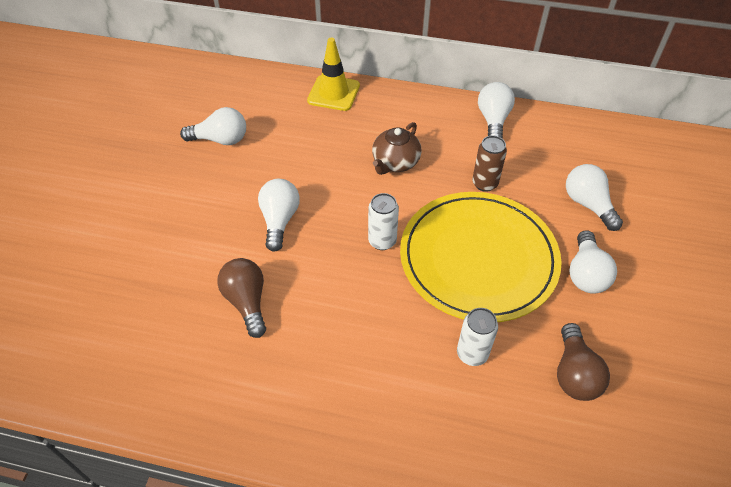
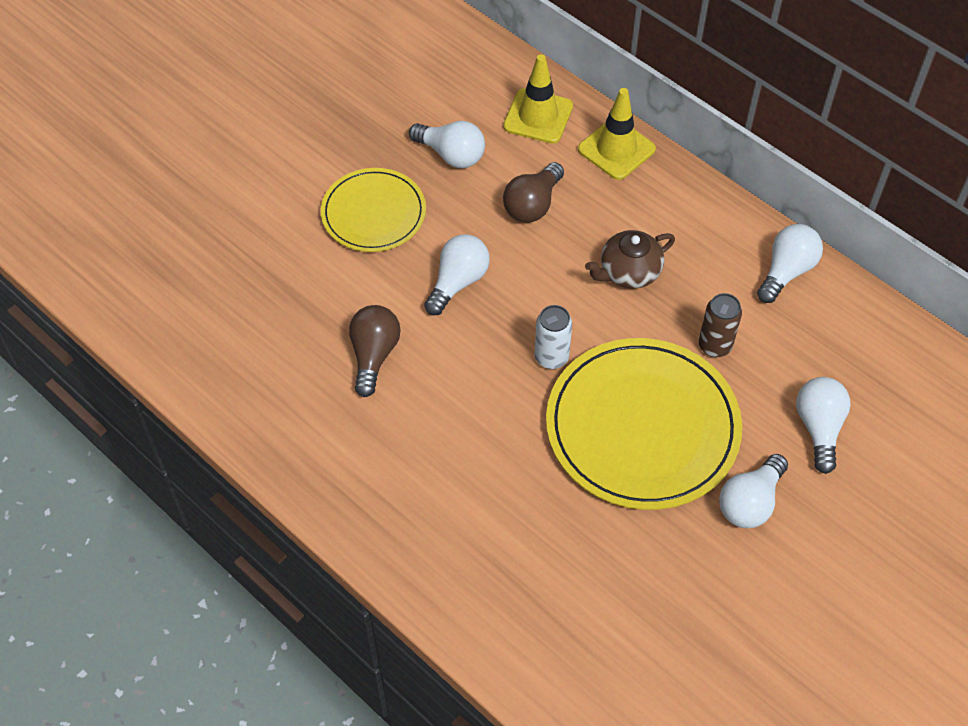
camera: 30 degrees right, 5 degrees up
white can [457,308,498,366] -> none
brown light bulb [557,323,610,401] -> brown light bulb moved to [503,162,564,223]
none -> yellow plate [321,168,426,252]
none -> yellow traffic cone [503,54,573,144]

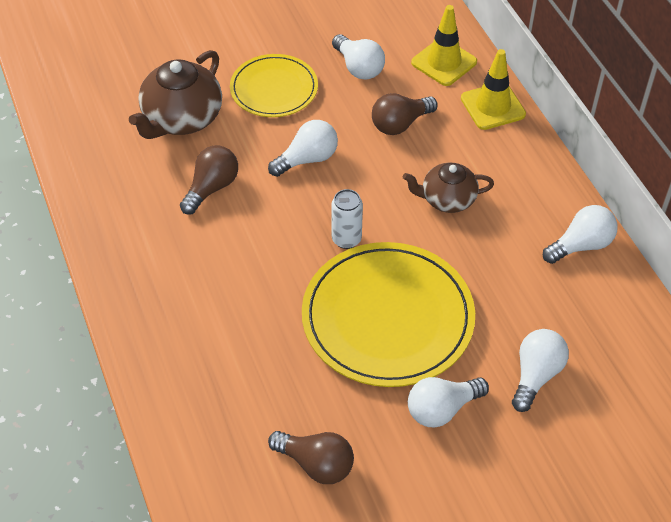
camera: 25 degrees right, 5 degrees down
brown can [699,293,742,357] -> none
none -> brown teapot [129,50,222,139]
none -> brown light bulb [268,431,354,484]

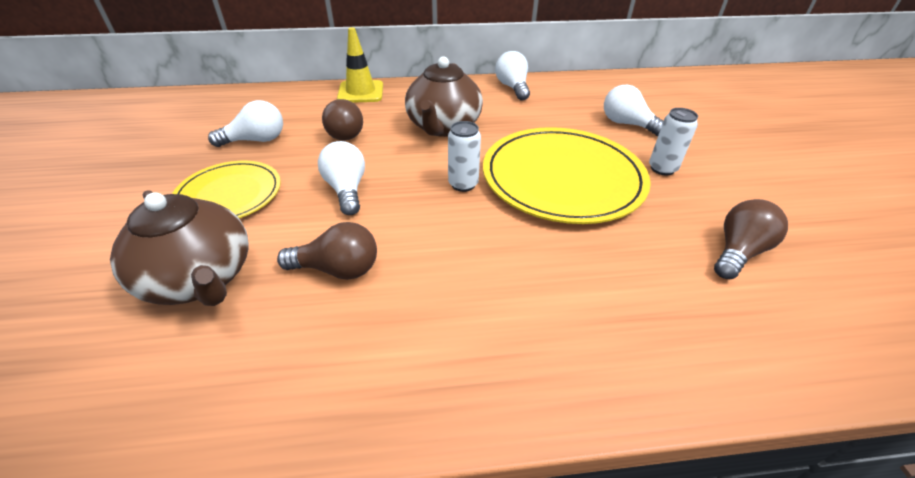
camera: 75 degrees left, 10 degrees down
brown light bulb [180,146,238,214] -> brown light bulb turned 135 degrees clockwise [277,222,377,280]
brown teapot [403,163,494,213] -> brown teapot [405,56,483,137], size x1.57
white light bulb [408,377,489,427] -> white can [649,108,698,176]
yellow traffic cone [411,5,477,86] -> none

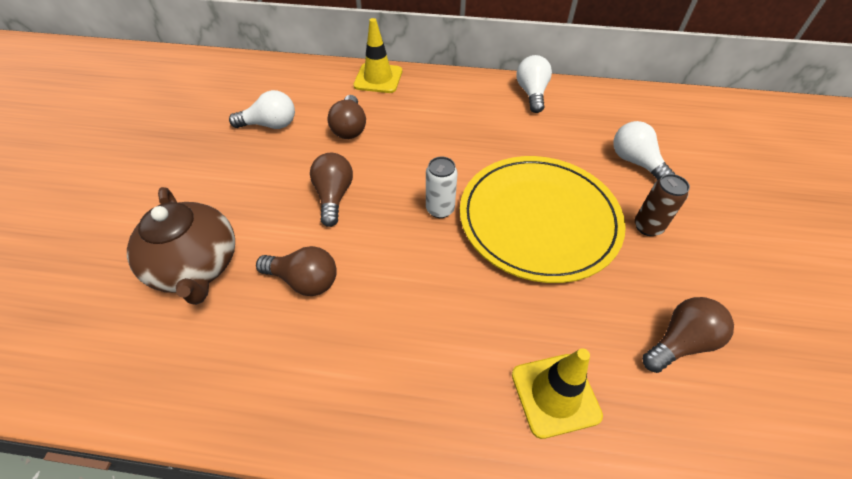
camera: 15 degrees right, 10 degrees up
yellow plate [172,161,281,218] -> none
white light bulb [318,141,365,215] -> brown light bulb [310,153,353,227]
brown teapot [405,56,483,137] -> none
white can [649,108,698,176] -> brown can [635,174,690,236]
none -> yellow traffic cone [512,348,603,439]

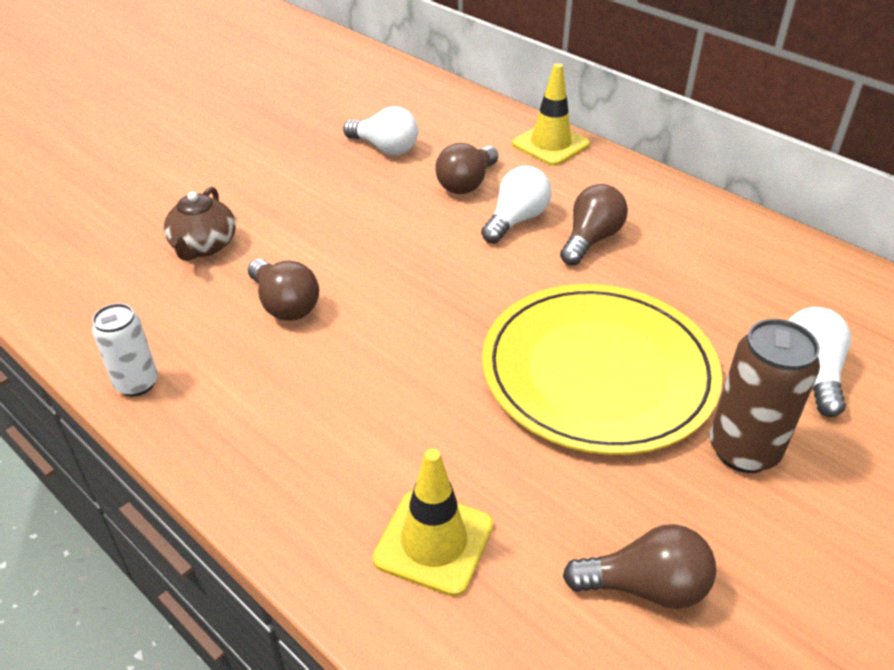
camera: 35 degrees right, 10 degrees down
brown teapot [127,187,235,305] -> brown teapot [164,187,236,261], size x0.64
brown light bulb [310,153,353,227] -> brown light bulb moved to [560,184,628,266]
white can [426,157,458,218] -> white can moved to [92,303,158,397]
white light bulb [516,55,552,113] -> white light bulb moved to [481,166,552,244]
brown can [635,174,690,236] -> brown can [709,319,820,473], size x1.53

